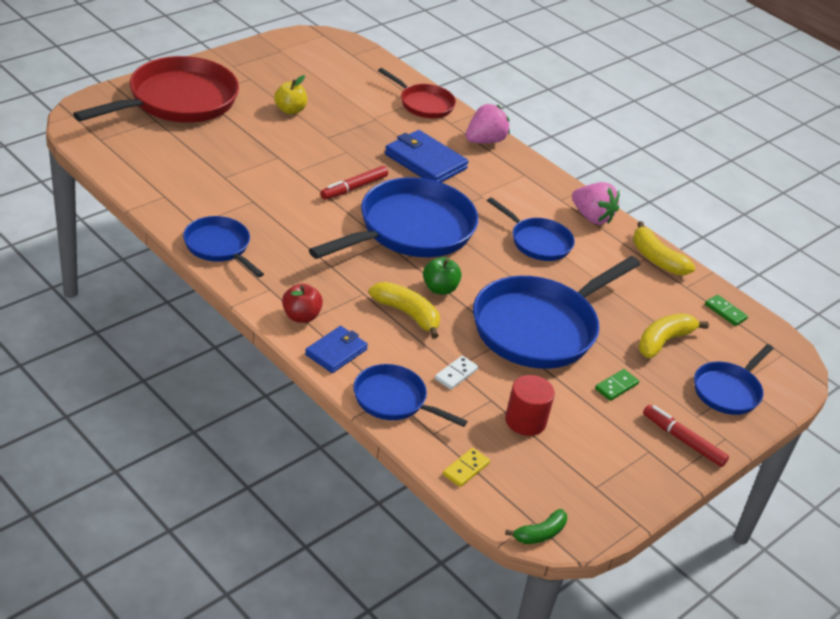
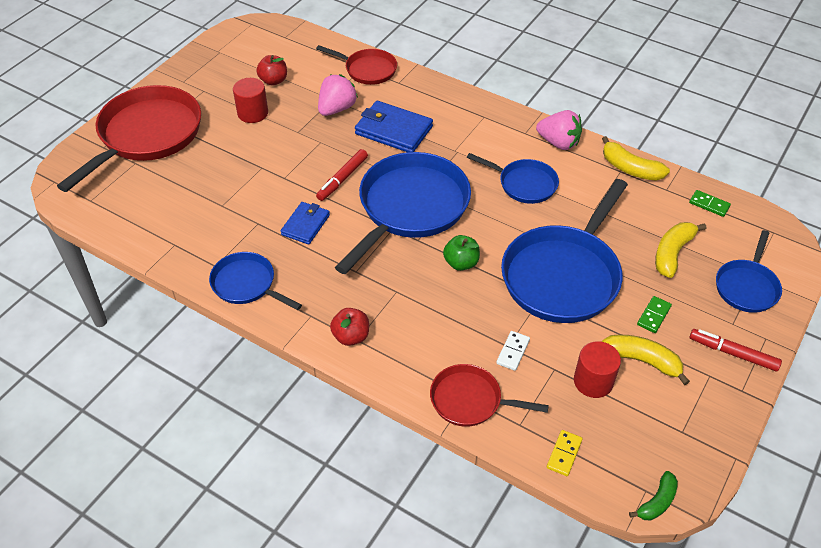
camera: 10 degrees left, 10 degrees up
yellow apple [274,75,307,114] -> red cylinder [233,78,268,123]
blue wallet [305,326,368,373] -> blue wallet moved to [281,202,330,245]
blue pan [353,364,468,427] -> red pan [430,364,549,427]
yellow banana [369,282,440,339] -> yellow banana moved to [602,335,690,385]
pink strawberry [466,104,510,143] -> pink strawberry moved to [318,74,358,116]
none -> red apple [257,55,287,86]

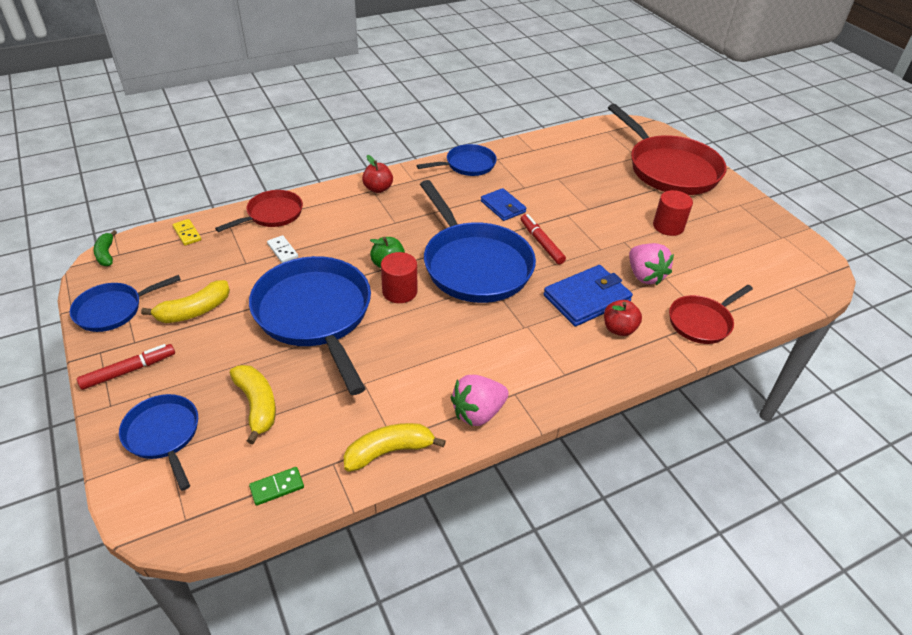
camera: 120 degrees right, 5 degrees down
red apple [257,55,287,86] -> red apple moved to [604,300,642,336]
blue pan [467,153,559,204] -> blue pan moved to [70,275,181,332]
red cylinder [574,341,621,398] -> red cylinder moved to [381,252,417,303]
green domino [637,296,672,333] -> none

